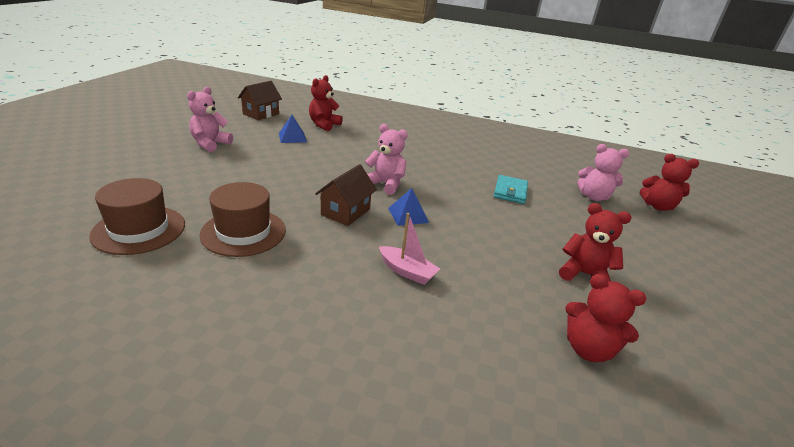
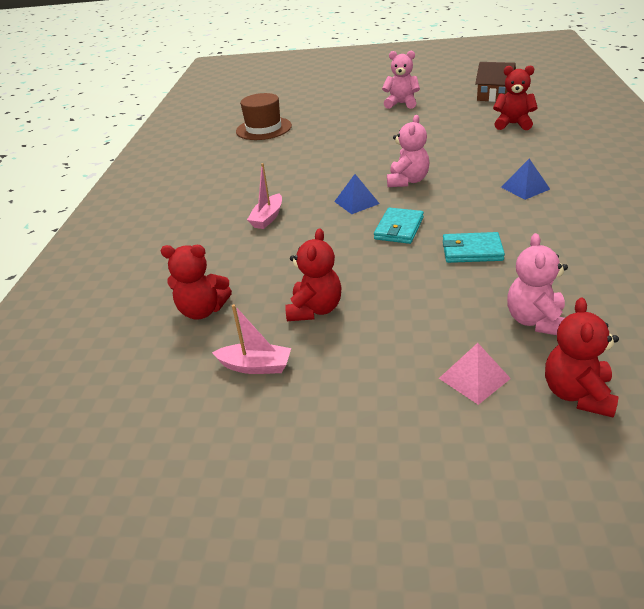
camera: 85 degrees right, 5 degrees up
brown hat [199,182,286,257] -> none
blue pyramid [279,115,307,143] -> blue pyramid moved to [501,159,550,200]
brown house [315,164,377,226] -> none
red teddy bear [565,274,647,362] -> red teddy bear turned 105 degrees counterclockwise [161,245,232,320]
none -> pink boat [212,304,291,374]
none -> turquoise wallet [374,207,424,244]
none -> pink pyramid [439,343,511,405]

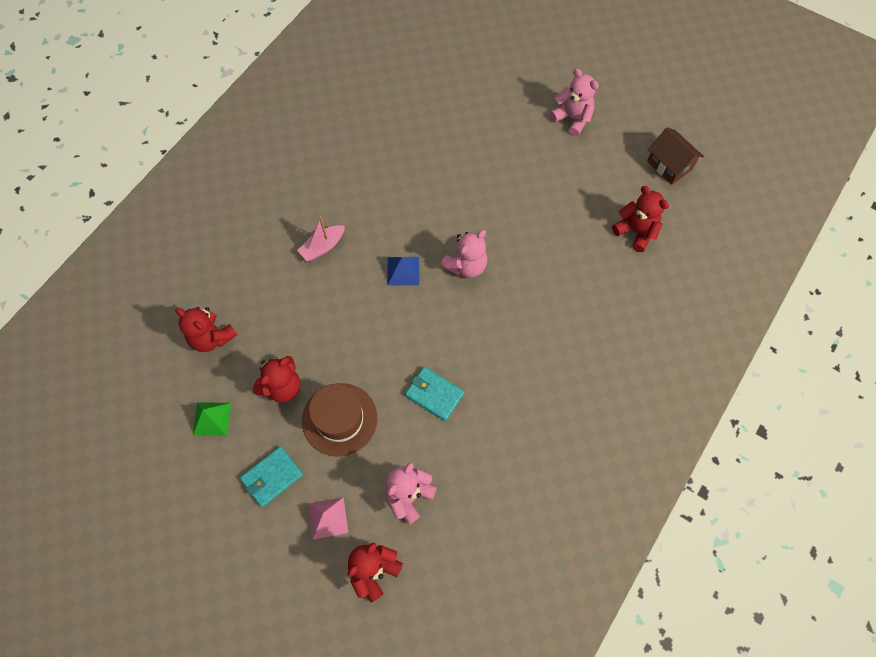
camera: 25 degrees right, 30 degrees up
pink boat [212,304,291,374] -> green pyramid [193,402,231,436]
brown hat [236,93,292,140] -> brown hat moved to [302,383,377,457]
turquoise wallet [374,207,424,244] -> turquoise wallet moved to [240,446,303,507]
blue pyramid [501,159,550,200] -> none

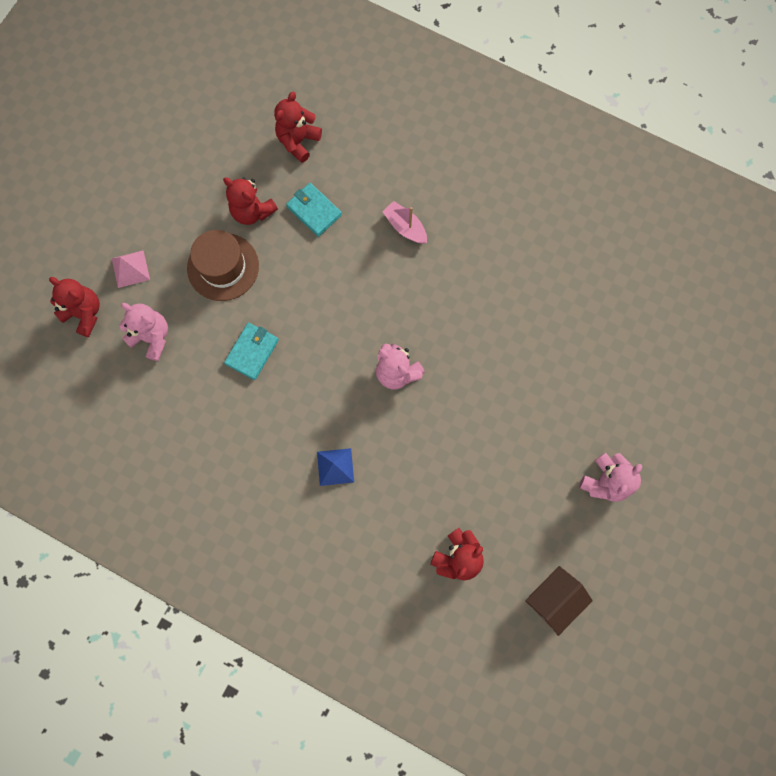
camera: 85 degrees right, 10 degrees up
green pyramid [193,402,231,436] -> none
turquoise wallet [240,446,303,507] -> turquoise wallet moved to [286,183,342,237]
blue pyramid [387,257,419,286] -> blue pyramid moved to [317,448,354,486]

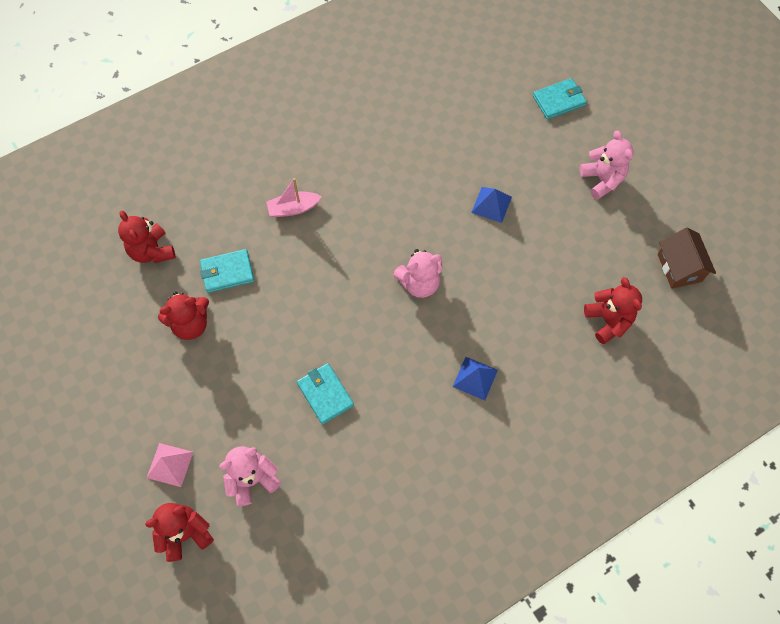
camera: 60 degrees left, 10 degrees down
brown hat [187,230,259,301] -> none
none -> blue pyramid [471,187,512,223]
none -> turquoise wallet [533,78,587,120]

